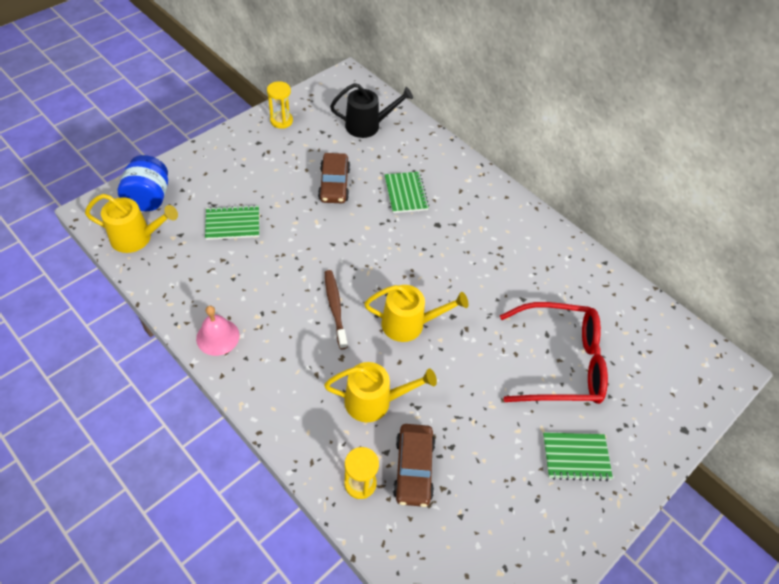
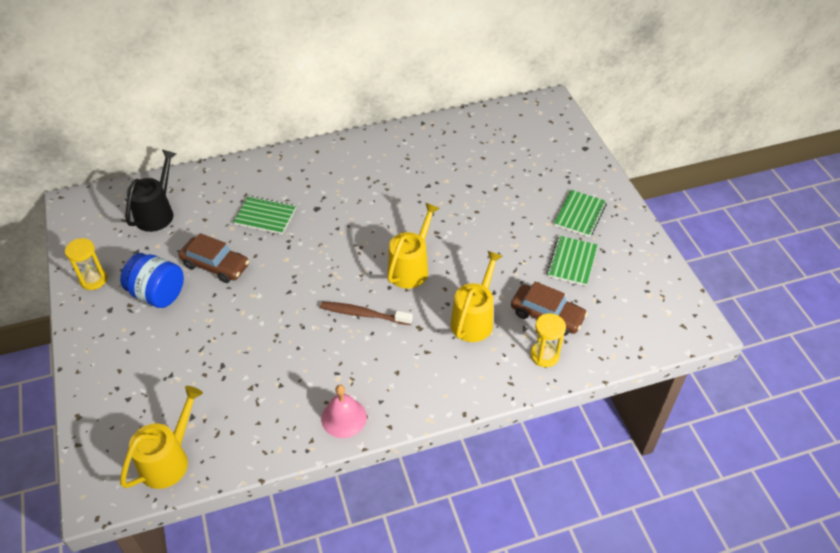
camera: 60 degrees left, 5 degrees down
blue jar [118,155,168,211] -> blue jar moved to [120,253,184,308]
green notebook [205,205,259,240] -> green notebook moved to [547,236,597,286]
red glasses [500,302,608,404] -> none

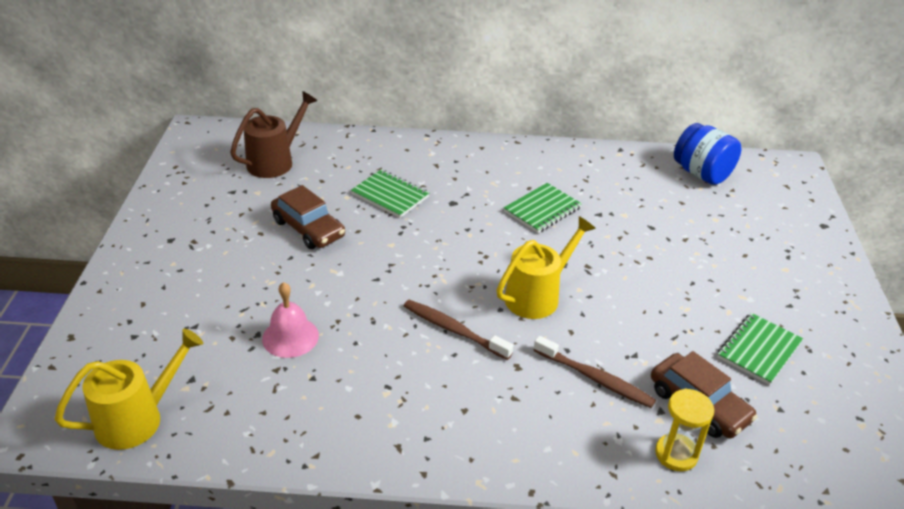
camera: 20 degrees right, 10 degrees down
yellow hourglass [65,238,107,290] -> none
blue jar [120,253,184,308] -> blue jar moved to [674,123,741,185]
black watering can [126,150,176,232] -> brown watering can [230,91,317,178]
pink bell [321,385,367,438] -> pink bell moved to [262,282,319,358]
yellow watering can [451,251,503,342] -> brown toothbrush [534,336,656,408]
green notebook [554,190,607,237] -> green notebook moved to [504,183,582,233]

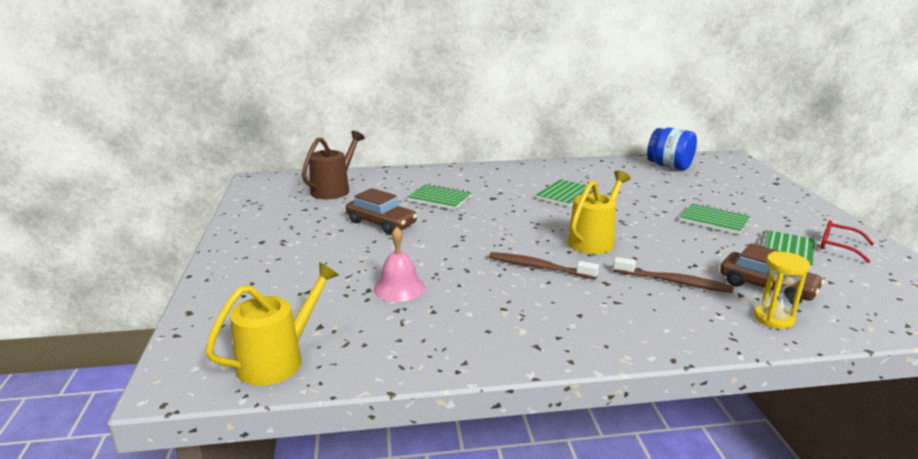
camera: 10 degrees left, 15 degrees down
none -> green notebook [680,203,750,235]
none -> red glasses [820,220,874,263]

